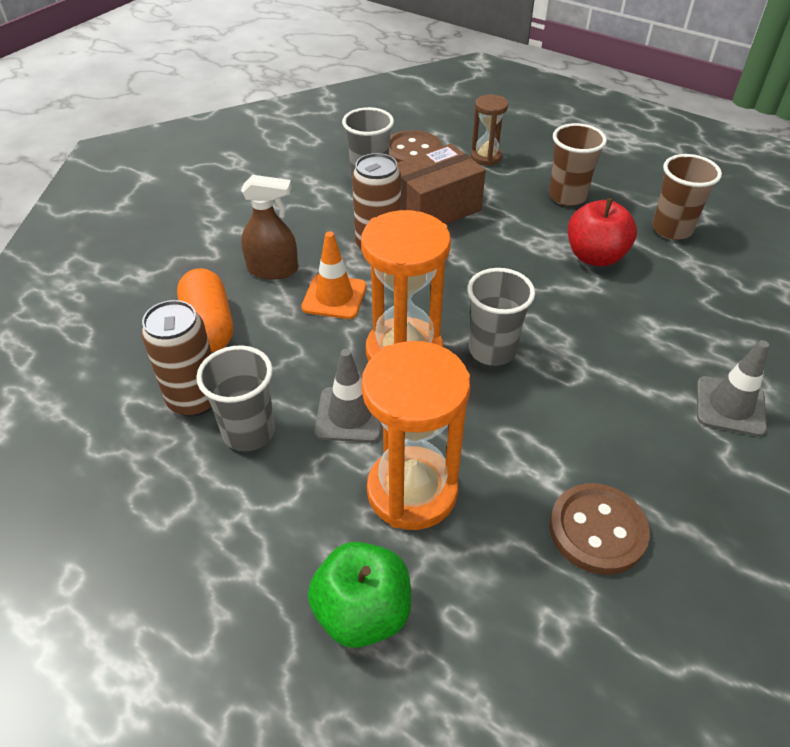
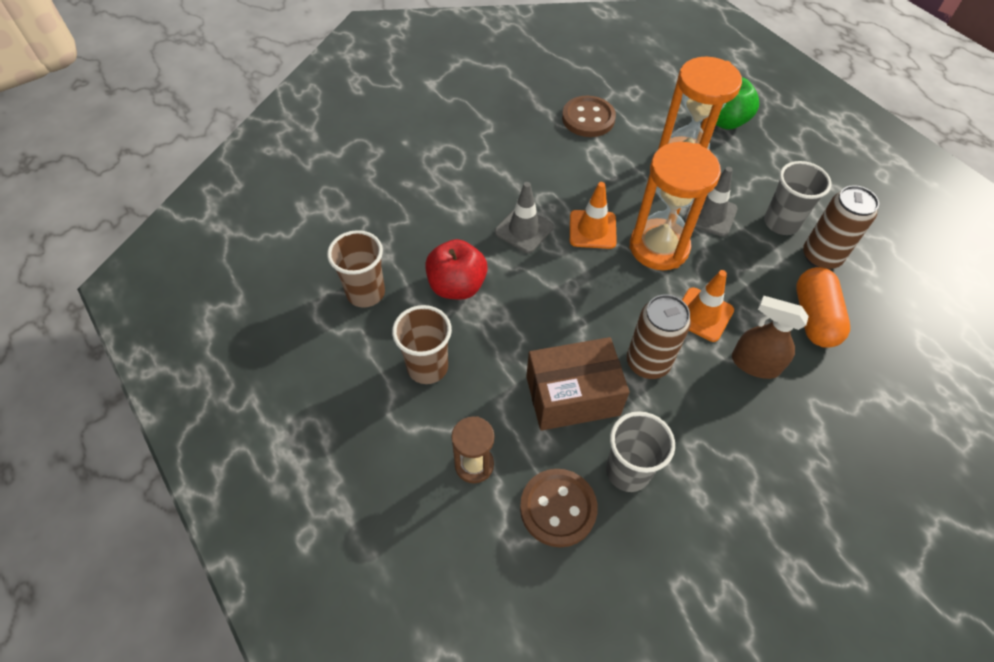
camera: 160 degrees left, 10 degrees up
grey cup [467,268,535,366] -> orange traffic cone [570,182,617,249]
grey traffic cone [697,340,769,437] -> grey traffic cone moved to [495,182,554,253]

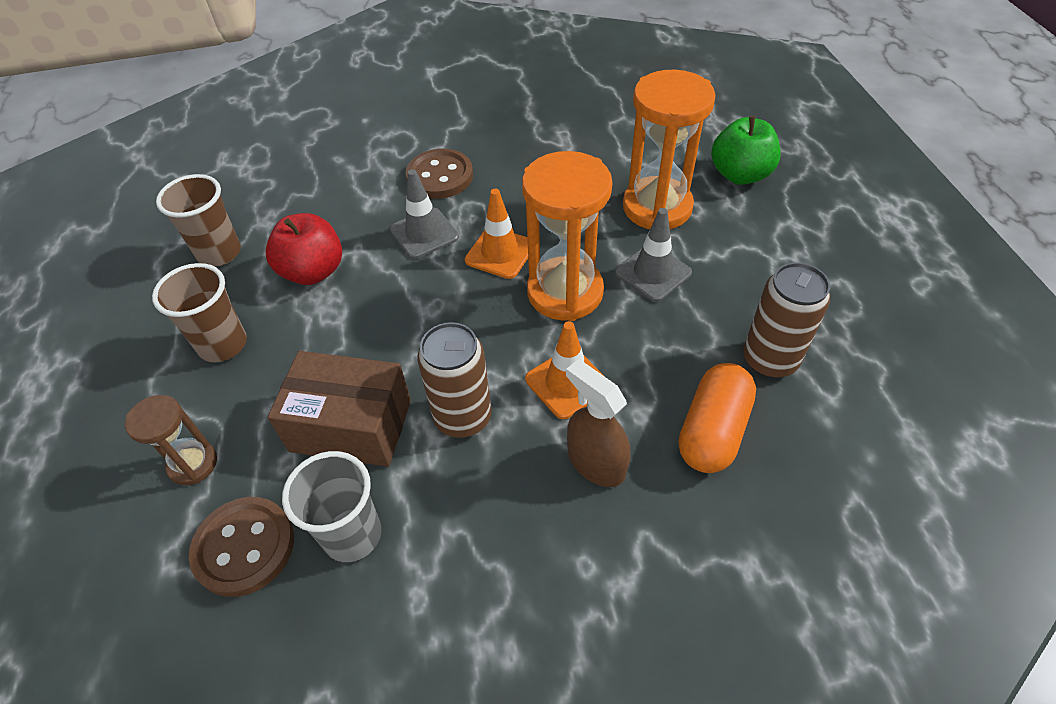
camera: 25 degrees right, 5 degrees down
brown button [562,96,616,137] -> brown button moved to [406,149,473,199]
grey cup [764,161,832,235] -> none

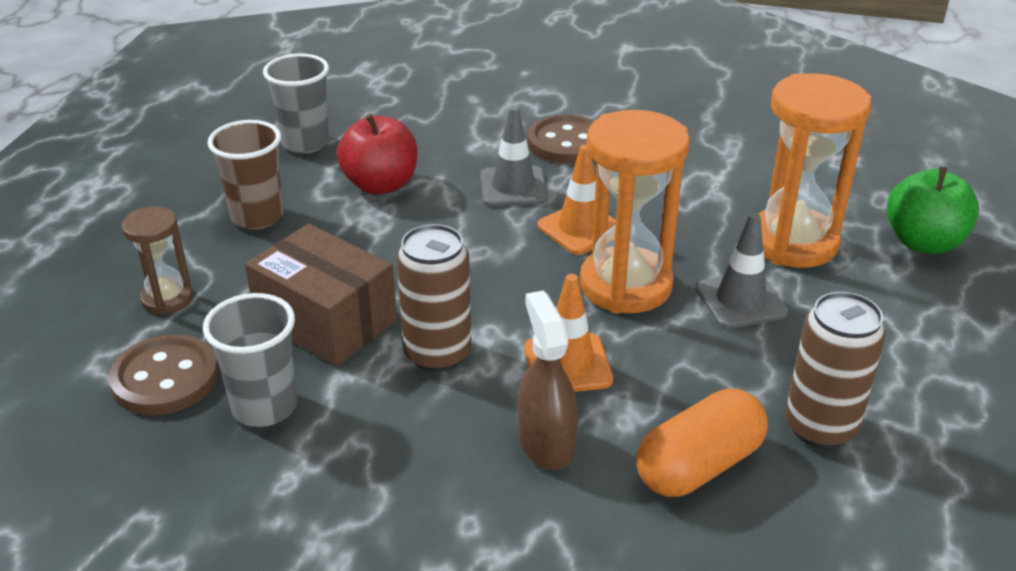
camera: 25 degrees right, 15 degrees down
brown cup [156,174,241,267] -> grey cup [263,54,329,153]

